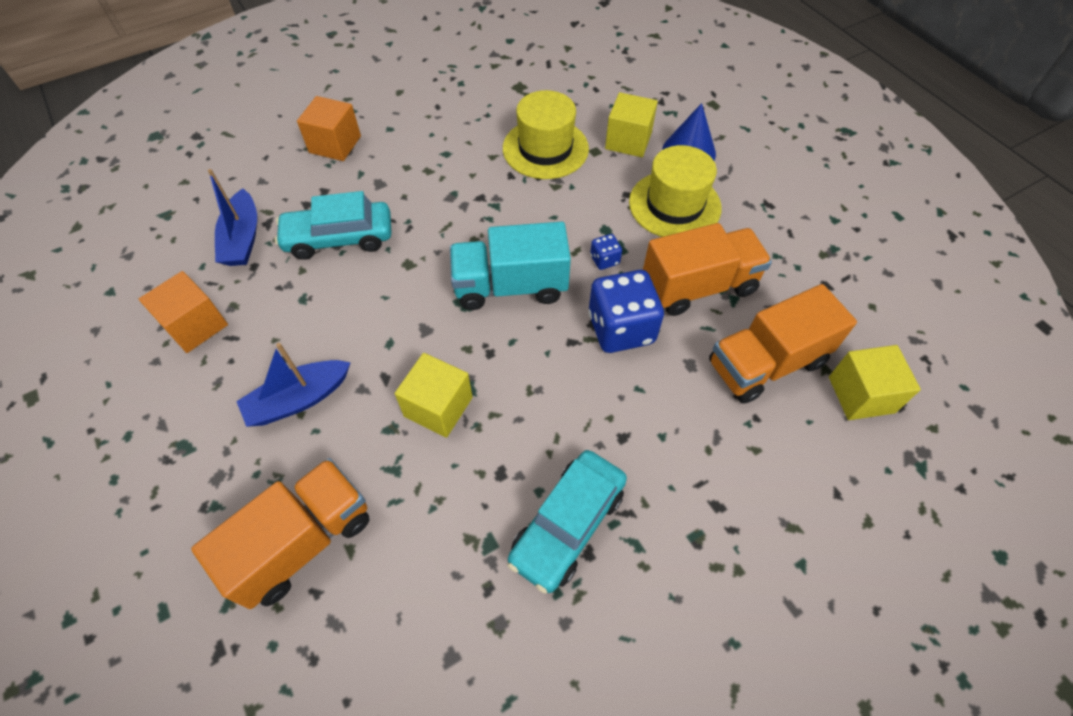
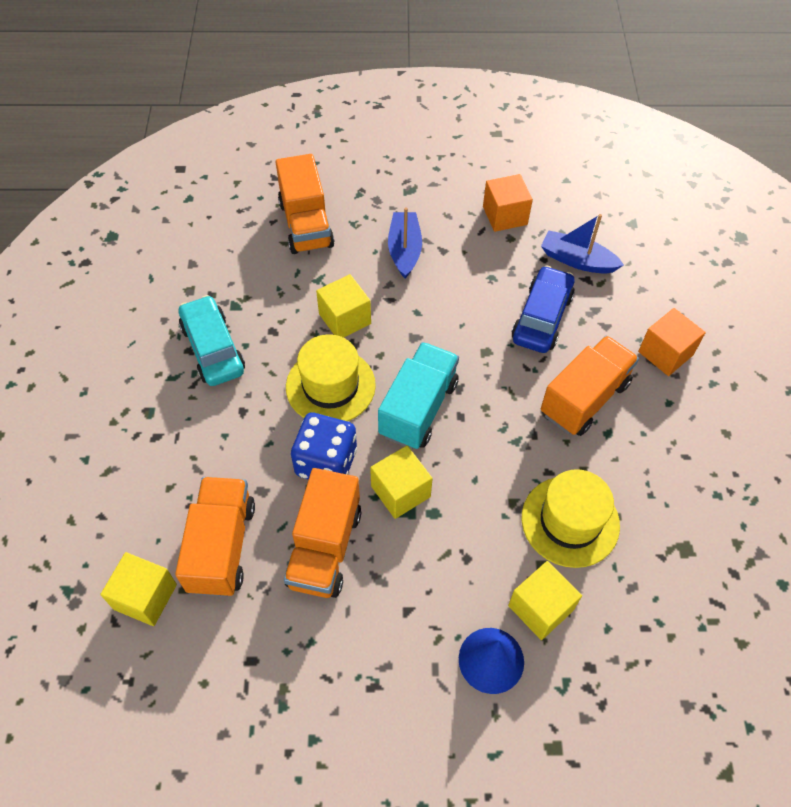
camera: 120 degrees right, 0 degrees up
turquoise car [275,191,392,260] -> blue car [512,265,575,353]
blue dice [590,234,622,270] -> yellow cube [370,445,433,519]
yellow hat [629,145,722,237] -> yellow hat moved to [286,334,376,421]
none -> orange truck [541,336,639,436]

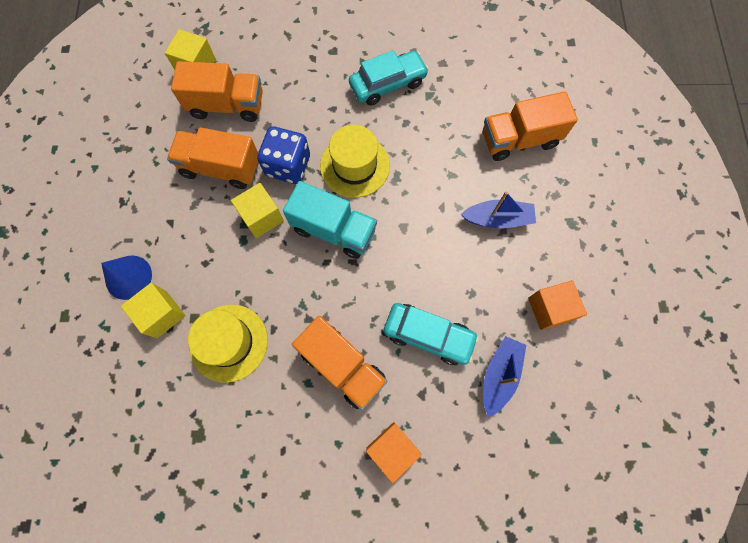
camera: 90 degrees right, 15 degrees up
yellow cube [316,274,371,338] -> none
blue car [512,265,575,353] -> turquoise car [384,303,479,365]

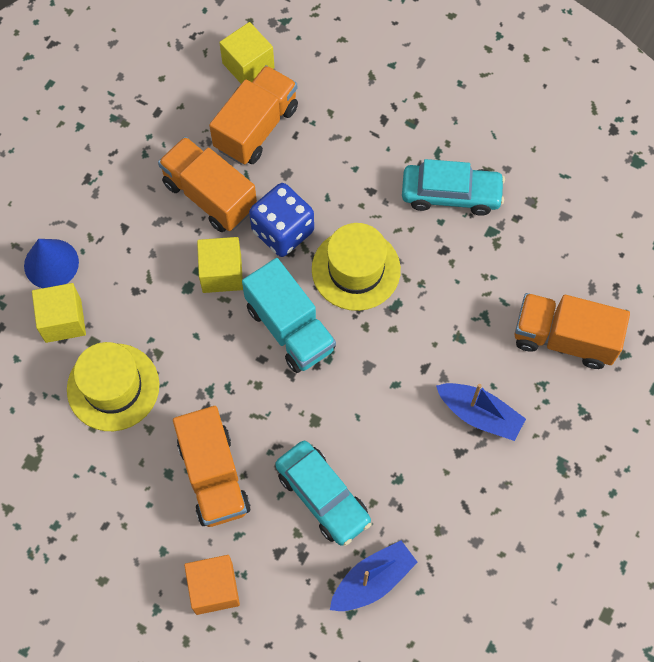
camera: 30 degrees right, 5 degrees down
orange truck [171,61,263,122] -> orange truck turned 90 degrees counterclockwise [209,65,298,165]
orange cube [528,280,587,330] -> none

